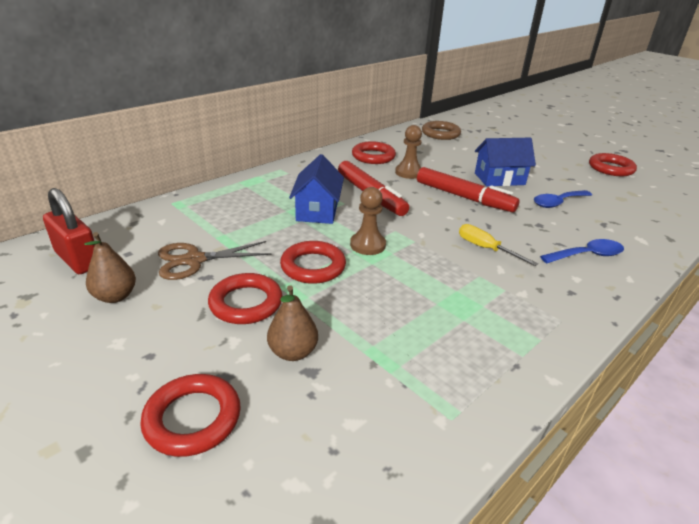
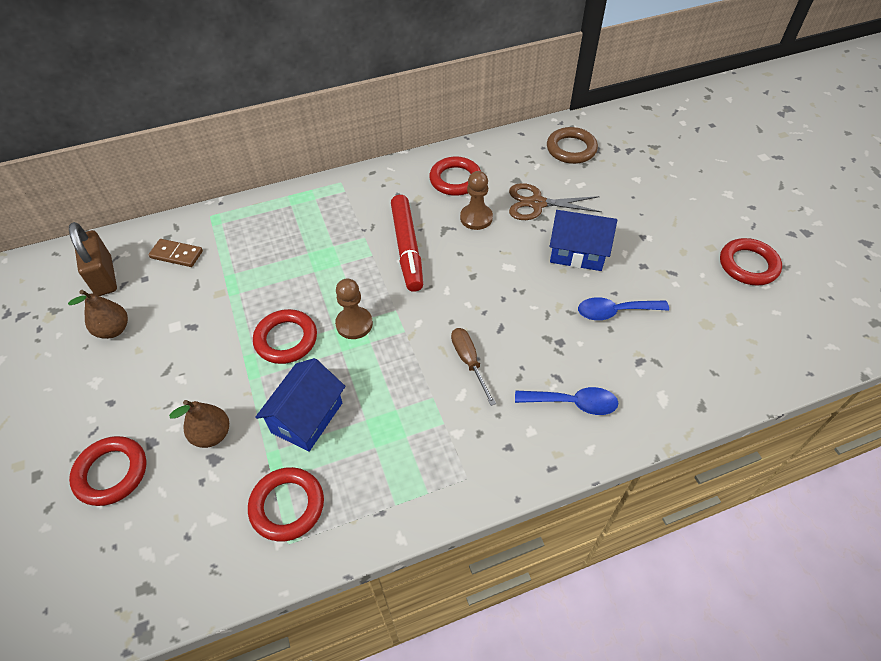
camera: 25 degrees right, 20 degrees up
red padlock [43,188,96,274] -> brown padlock [69,222,117,296]
brown scissors [158,241,272,280] -> brown scissors moved to [509,183,602,220]
red ring [208,273,283,324] -> red ring moved to [248,467,324,541]
blue house [289,154,344,224] -> blue house moved to [255,358,346,452]
red marker [417,167,519,212] -> none
yellow screwdriver [459,224,538,266] -> brown screwdriver [451,328,496,406]
none -> brown domino [148,239,203,267]

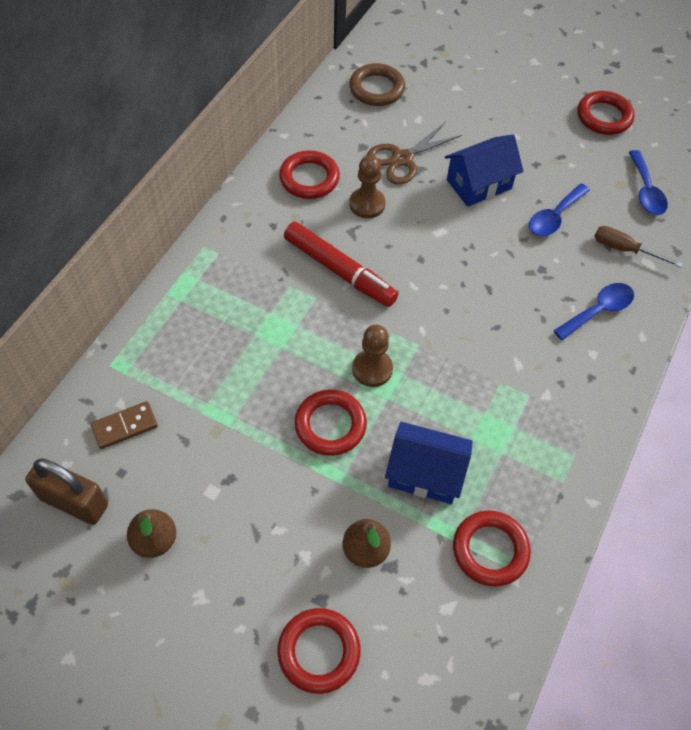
camera: 45 degrees left, 5 degrees up
blue house [255,358,346,452] -> blue house turned 60 degrees counterclockwise [385,422,473,504]
brown screwdriver [451,328,496,406] -> brown screwdriver moved to [594,226,683,268]
none -> blue spoon [629,150,668,215]

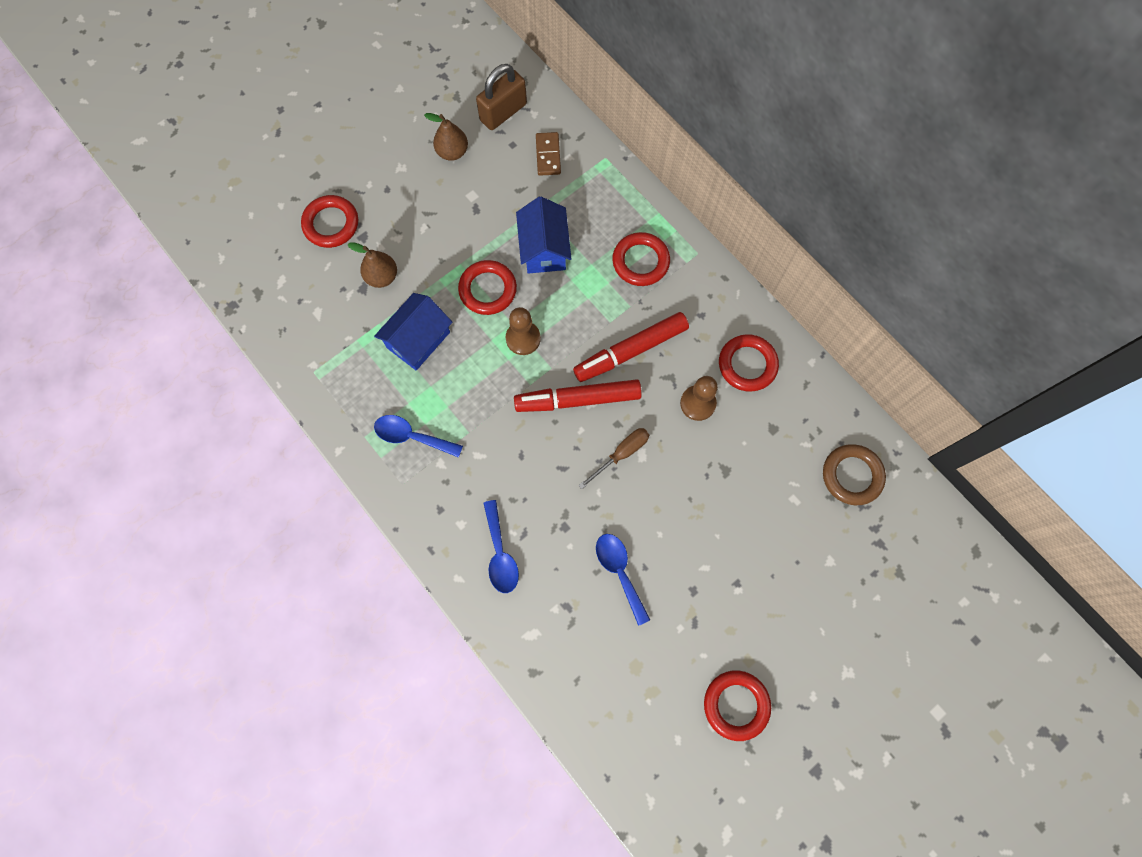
camera: 115 degrees right, 15 degrees up
brown scissors [367,122,462,184] -> none
blue house [445,134,523,207] -> blue house moved to [516,196,571,274]
red ring [453,510,531,586] -> red ring moved to [612,232,670,286]
brown screwdriver [594,226,683,268] -> brown screwdriver moved to [578,428,649,489]
blue spoon [629,150,668,215] -> blue spoon moved to [374,415,463,458]
none -> red marker [514,379,642,412]

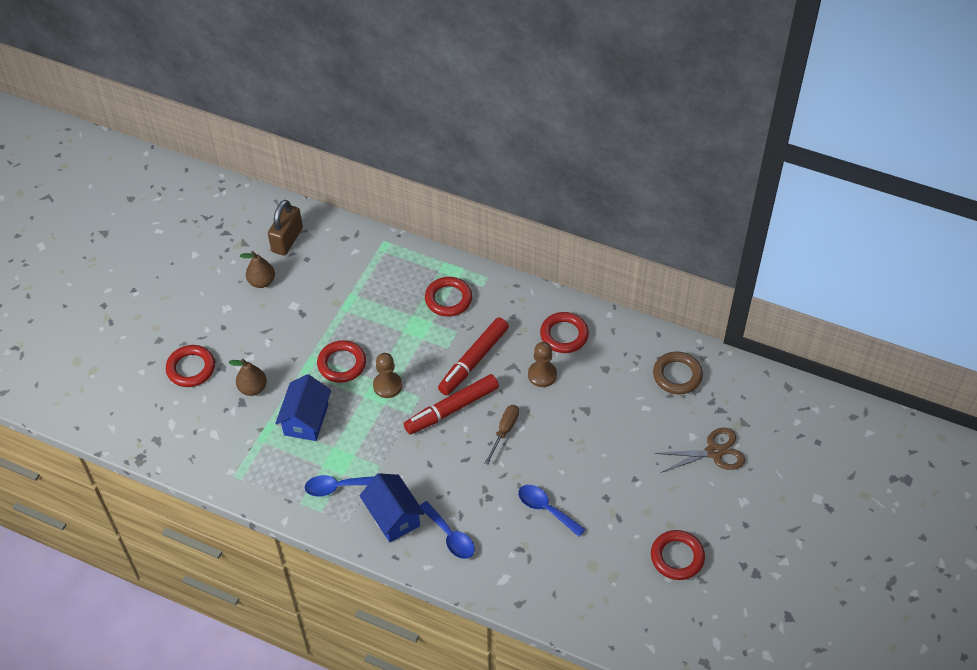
camera: 25 degrees left, 20 degrees down
blue house [516,196,571,274] -> blue house moved to [359,473,425,542]
brown domino [536,132,561,176] -> none
none -> brown scissors [654,428,745,473]

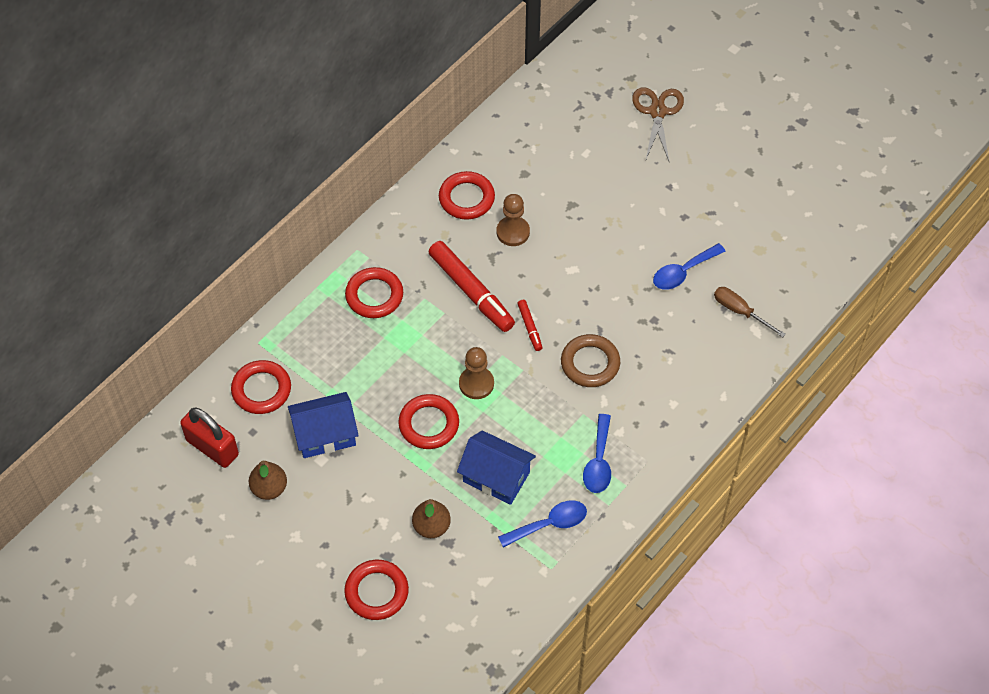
camera: 75 degrees left, 5 degrees up
brown padlock [268,200,303,256] -> red padlock [180,407,239,468]
blue house [359,473,425,542] -> blue house moved to [288,392,359,458]
red marker [404,374,499,434] -> red marker [517,300,542,351], size x0.48
blue spoon [420,501,475,559] -> blue spoon moved to [498,500,587,548]
brown screwdriver [484,405,519,464] -> brown screwdriver moved to [714,287,786,337]
red ring [651,530,705,580] -> red ring moved to [231,360,291,414]
brown ring [653,351,703,394] -> brown ring moved to [561,334,620,387]

